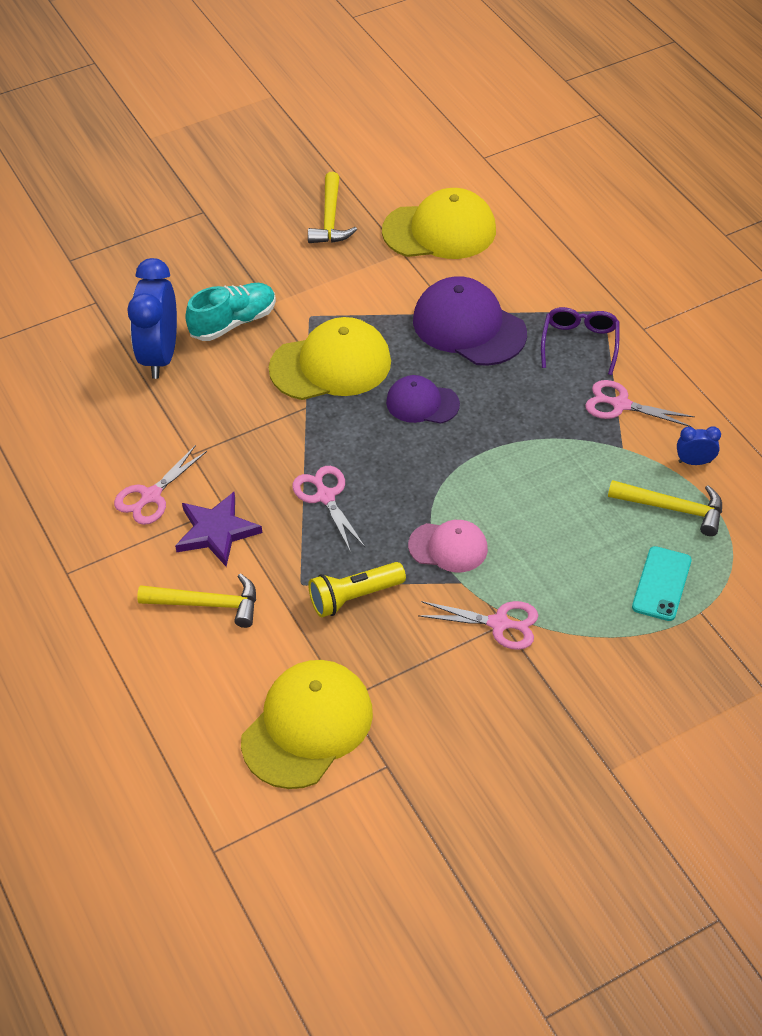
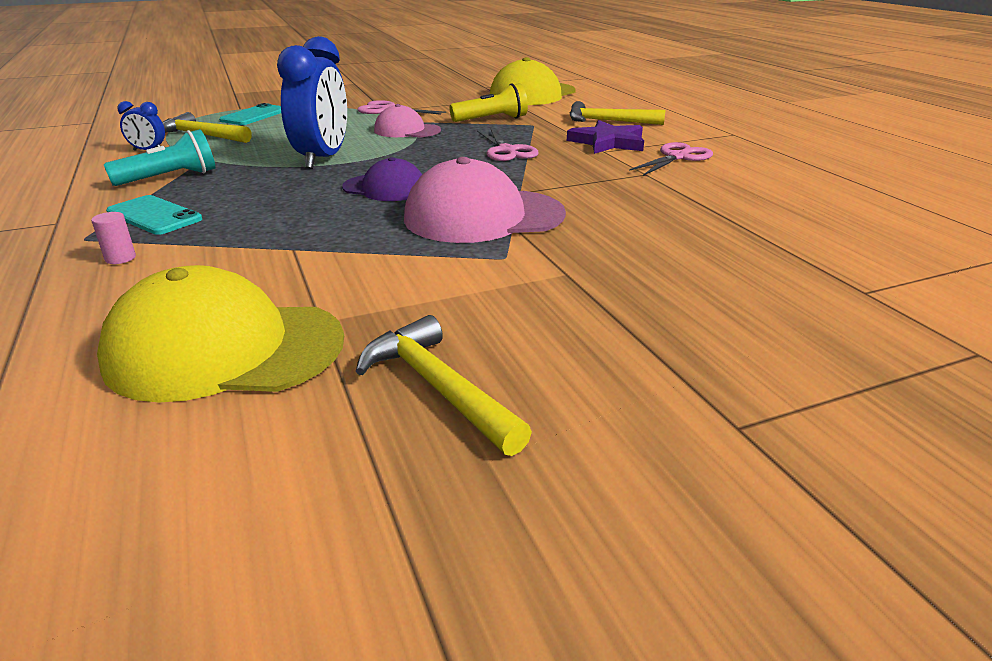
camera: 175 degrees left, 20 degrees down
blue clock [127,258,177,379] -> blue clock moved to [277,36,347,169]
turquoise shoe [185,283,276,341] -> none
yellow cap [269,317,391,400] -> pink cap [404,157,566,243]
yellow hammer [308,172,357,243] -> yellow hammer turned 45 degrees counterclockwise [356,315,532,456]
purple cap [413,276,527,366] -> none
purple glasses [541,307,619,375] -> turquoise phone [106,195,202,235]
pink scissors [585,380,695,427] -> turquoise flashlight [104,129,216,186]
none -> pink cylinder [91,212,136,264]

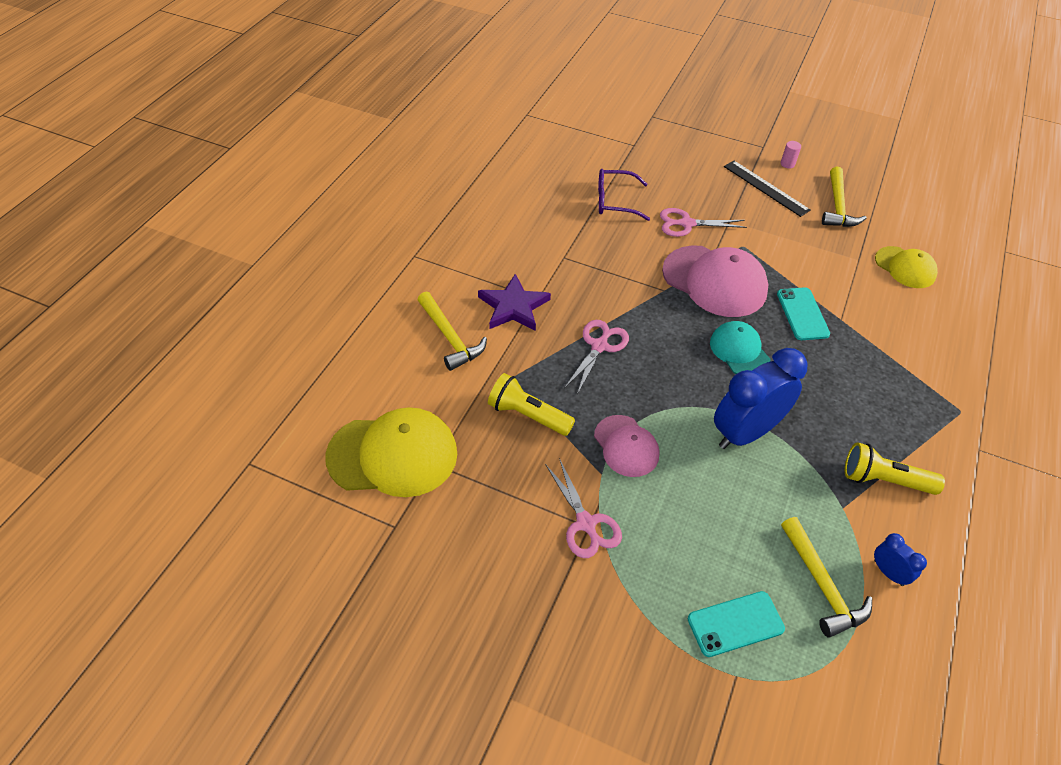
camera: 135 degrees left, 20 degrees up
pink cylinder [91,212,136,264] -> pink cylinder moved to [781,141,801,169]
yellow cap [97,265,344,402] -> yellow cap [875,246,938,288], size x0.59
turquoise flashlight [104,129,216,186] -> yellow flashlight [845,442,945,495]
turquoise phone [106,195,202,235] -> turquoise phone moved to [777,287,830,340]
purple cap [342,157,422,201] -> turquoise cap [710,321,771,374]
pink scissors [629,142,713,176] -> pink scissors moved to [660,208,747,237]
none -> purple glasses [598,169,650,221]
none -> black ruler [724,161,810,217]

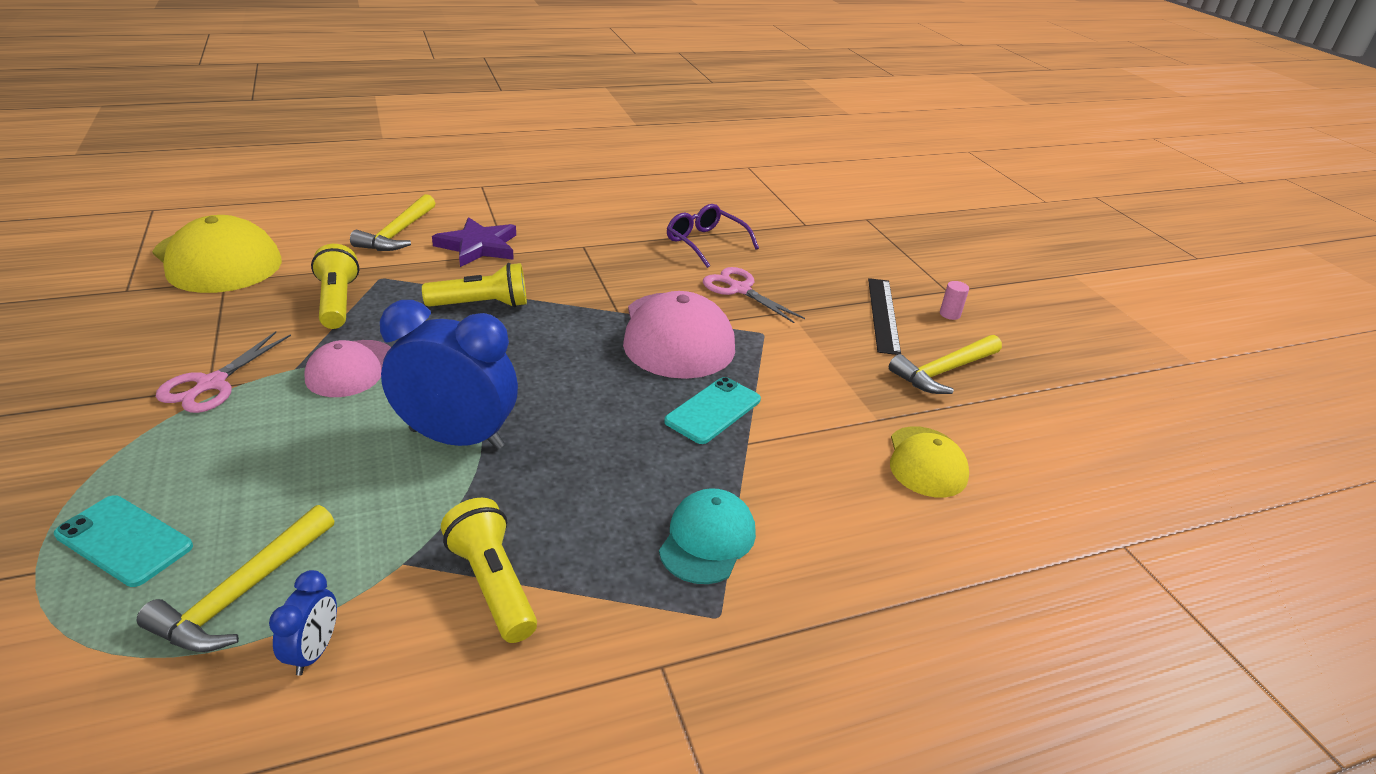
camera: 45 degrees right, 15 degrees down
pink scissors [565,320,629,394] -> yellow flashlight [422,263,527,307]
turquoise cap [710,321,771,374] -> turquoise cap moved to [659,488,756,584]

